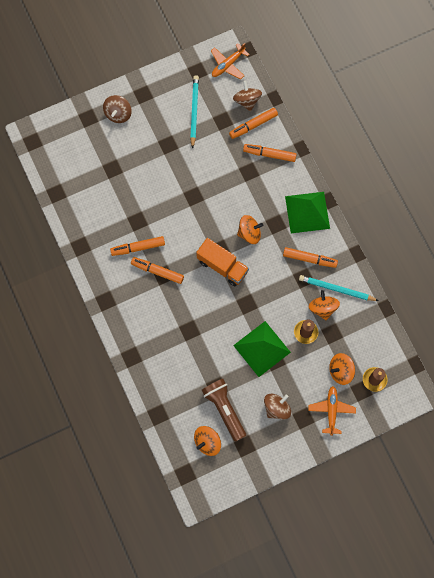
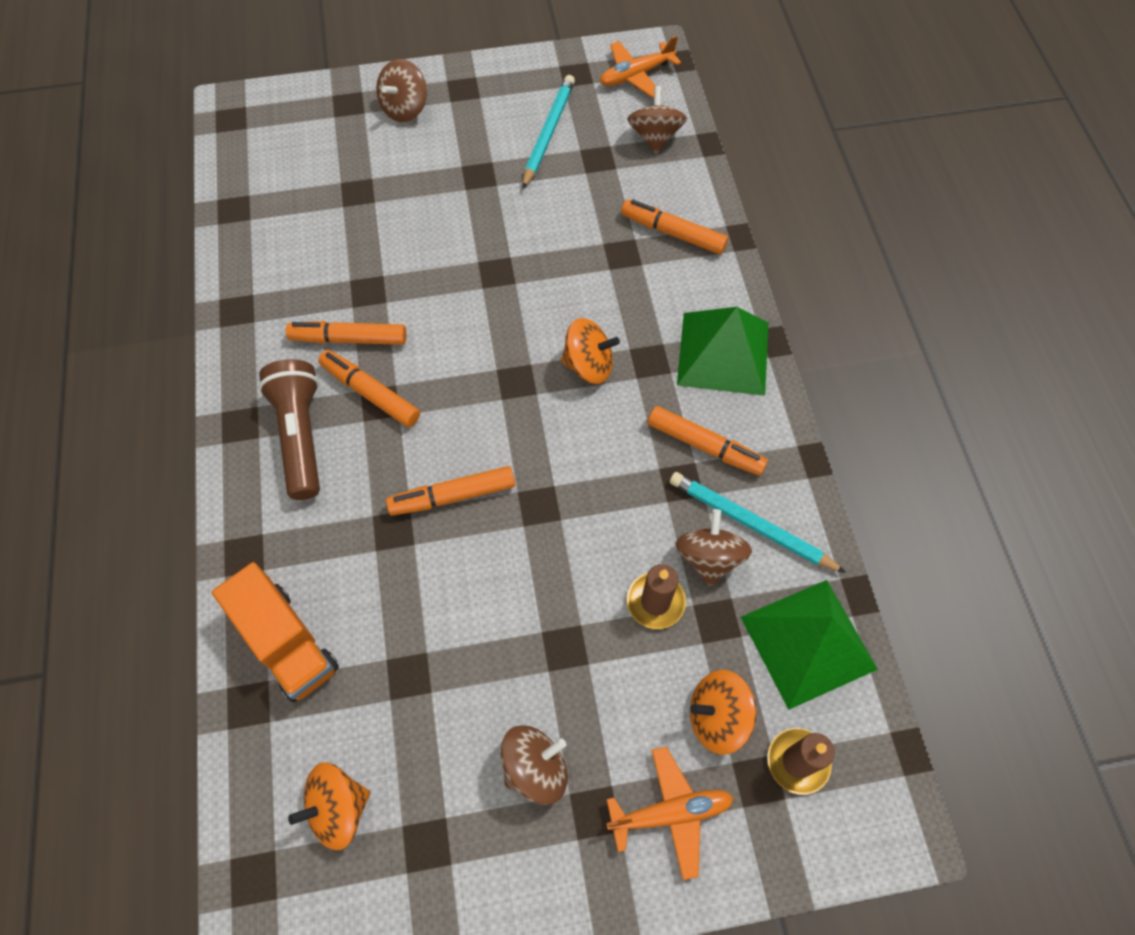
camera: 15 degrees right, 10 degrees down
orange truck [196,238,249,286] -> orange truck moved to [212,562,339,702]
brown flashlight [202,379,246,442] -> brown flashlight moved to [258,359,320,500]
orange marker [229,108,278,139] -> orange marker moved to [386,466,515,516]
green pyramid [233,321,291,377] -> green pyramid moved to [741,580,878,710]
orange spinning top [308,290,340,320] -> brown spinning top [676,509,752,586]
orange plane [308,386,356,436] -> orange plane turned 60 degrees clockwise [606,747,734,880]

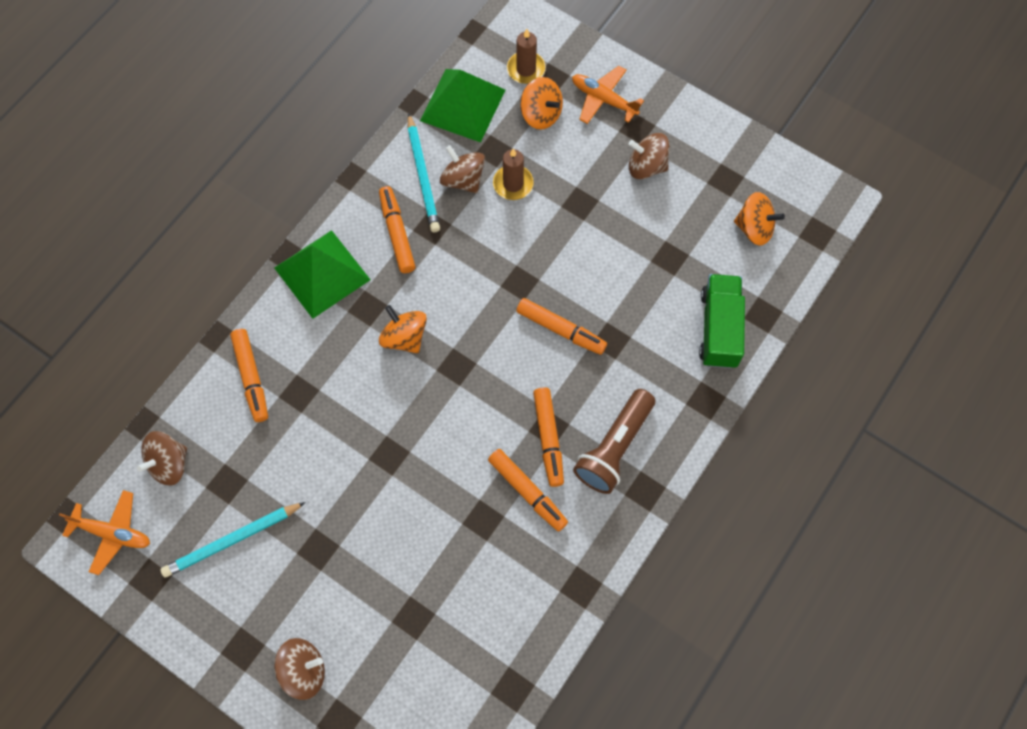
camera: 135 degrees left, 5 degrees up
orange truck [212,562,339,702] -> green truck [699,274,745,369]
brown spinning top [676,509,752,586] -> brown spinning top turned 90 degrees clockwise [440,145,485,193]

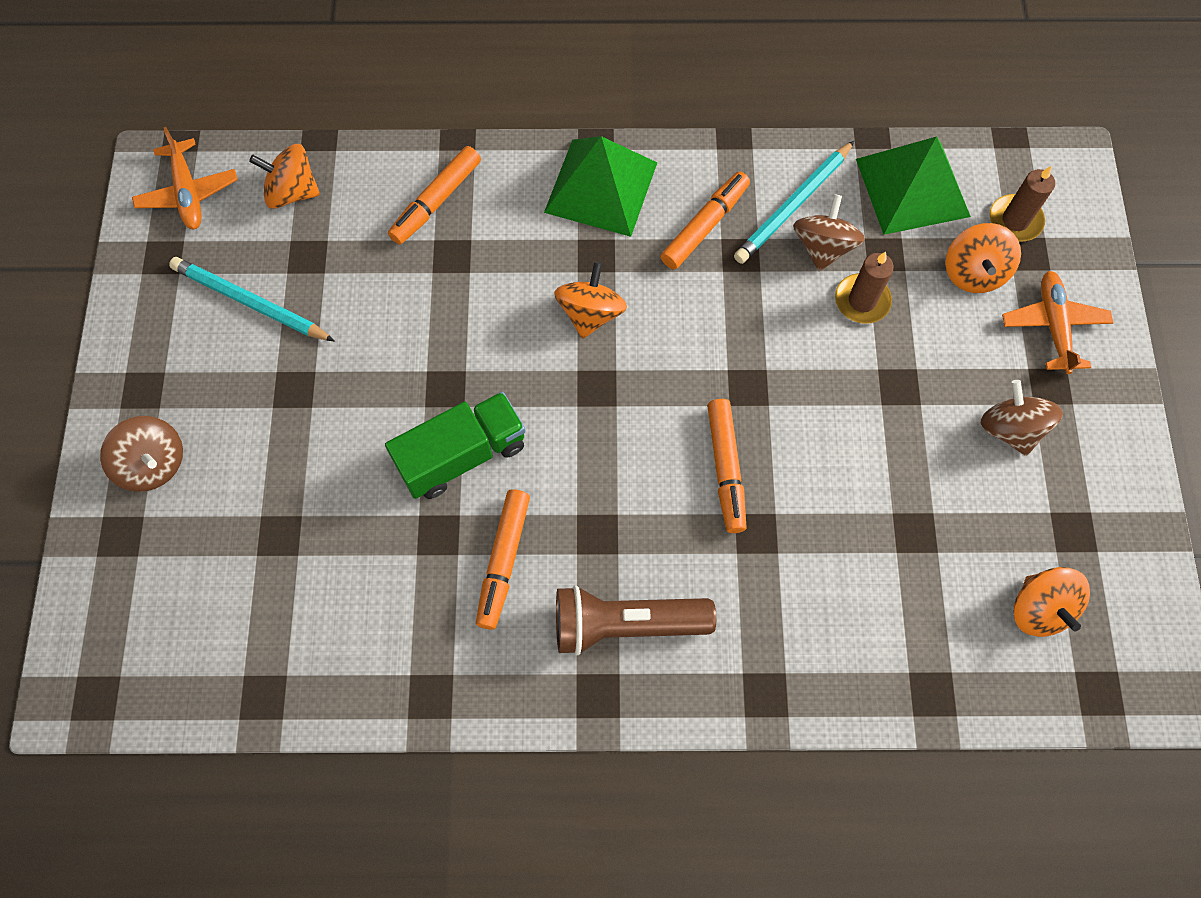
camera: 55 degrees right, 0 degrees up
brown spinning top [137,431,187,486] -> orange spinning top [249,144,320,209]
orange marker [533,387,564,487] -> none
green truck [699,274,745,369] -> green truck moved to [385,392,526,499]

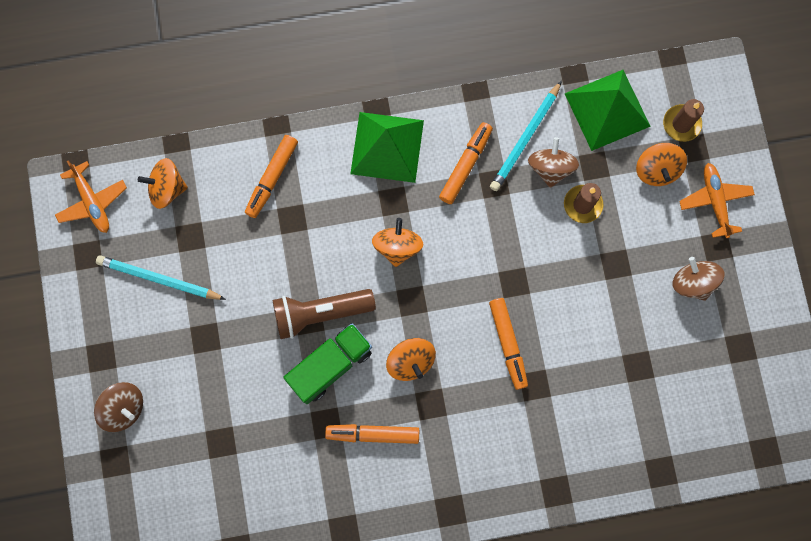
camera: 10 degrees left, 10 degrees up
orange marker [476,489,530,630] -> orange marker turned 90 degrees clockwise [325,424,419,444]
brown flashlight [556,585,716,655] -> brown flashlight moved to [272,289,376,339]
orange spinning top [1013,567,1090,637] -> orange spinning top moved to [386,338,436,381]

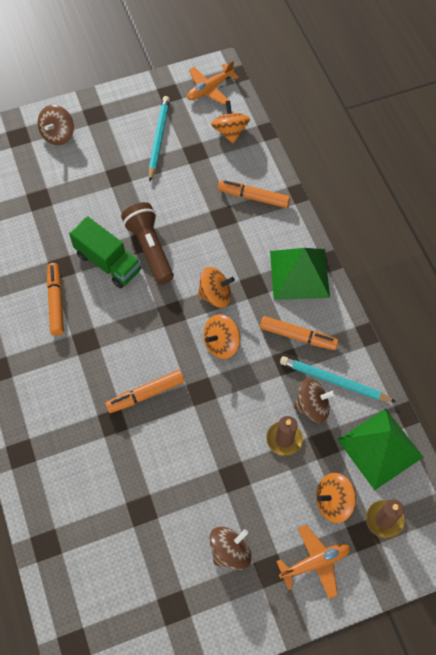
camera: 80 degrees right, 15 degrees down
orange spinning top [386,338,436,381] -> orange spinning top moved to [203,314,240,359]

